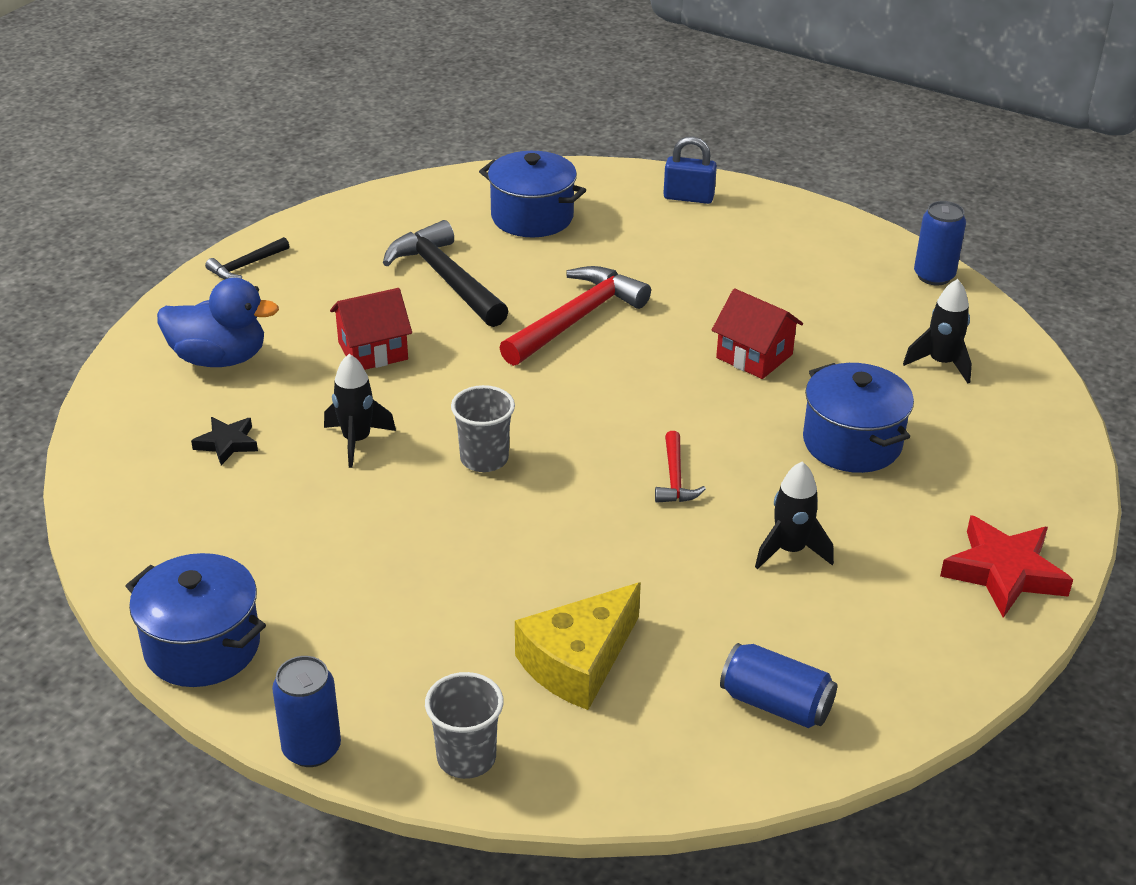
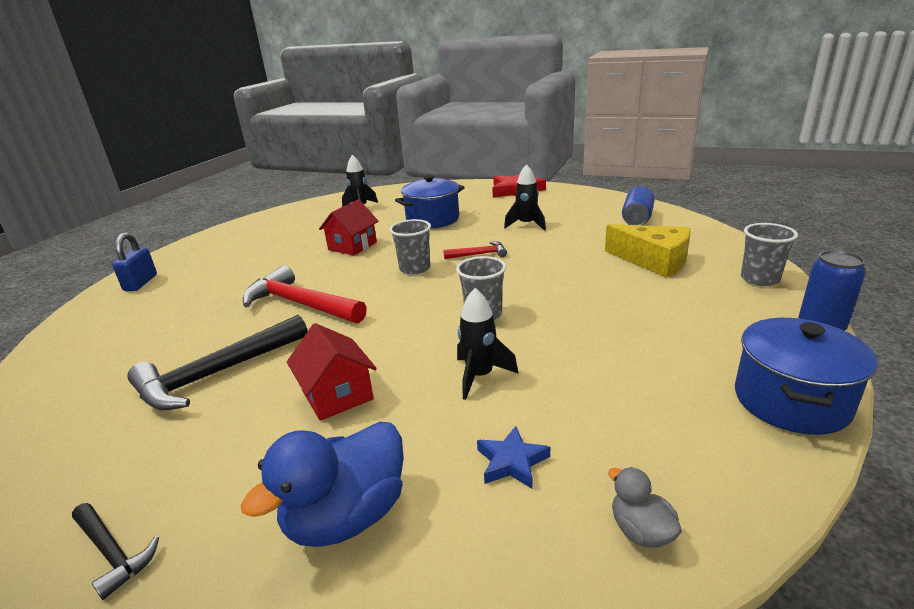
camera: 95 degrees left, 10 degrees down
blue duck [157,278,279,367] -> blue duck turned 135 degrees counterclockwise [241,422,404,547]
black star [191,417,258,465] -> blue star [477,426,550,489]
blue pot [479,151,586,237] -> none
blue can [914,201,966,285] -> none
none -> grey cup [389,219,431,275]
none -> grey duck [608,467,682,548]

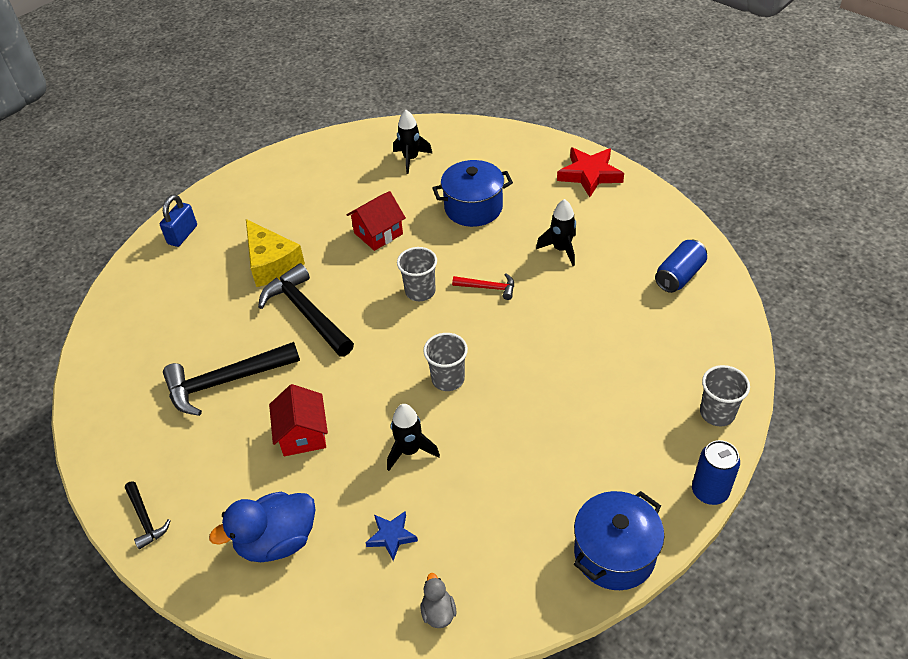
camera: 20 degrees right, 20 degrees up
red hammer [243,265,367,323] -> black hammer [258,263,354,357]
yellow cheese [605,224,691,278] -> yellow cheese moved to [246,219,305,287]

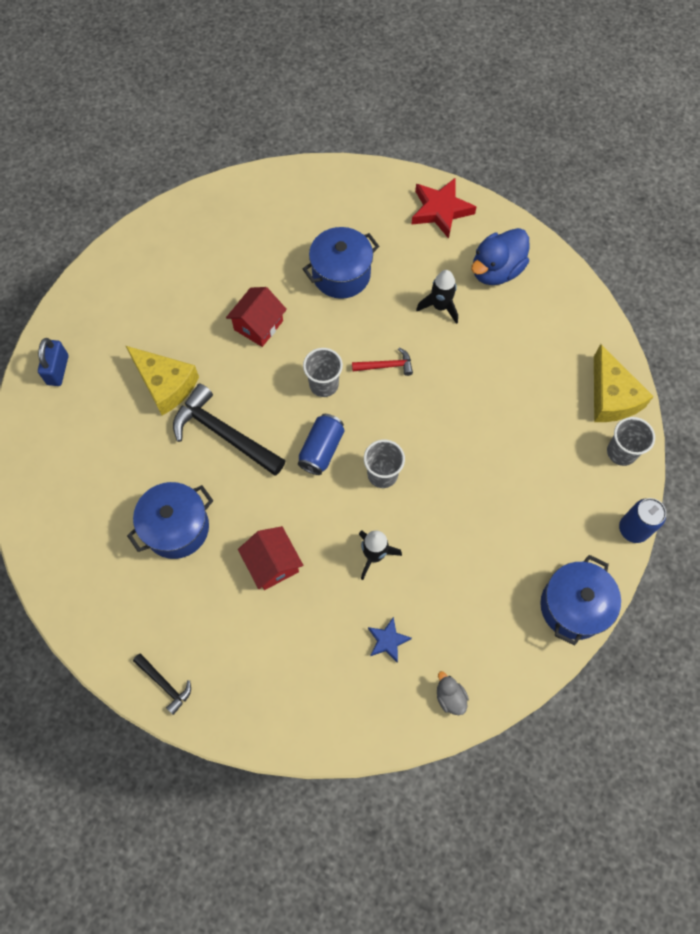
camera: 20 degrees left, 20 degrees up
black hammer [163,342,300,416] -> blue pot [127,482,213,559]
blue duck [209,492,316,562] -> blue duck moved to [471,228,529,285]
black rocket [393,110,433,174] -> none
blue can [655,240,707,293] -> blue can moved to [298,414,345,475]
none -> yellow cheese [594,344,654,422]

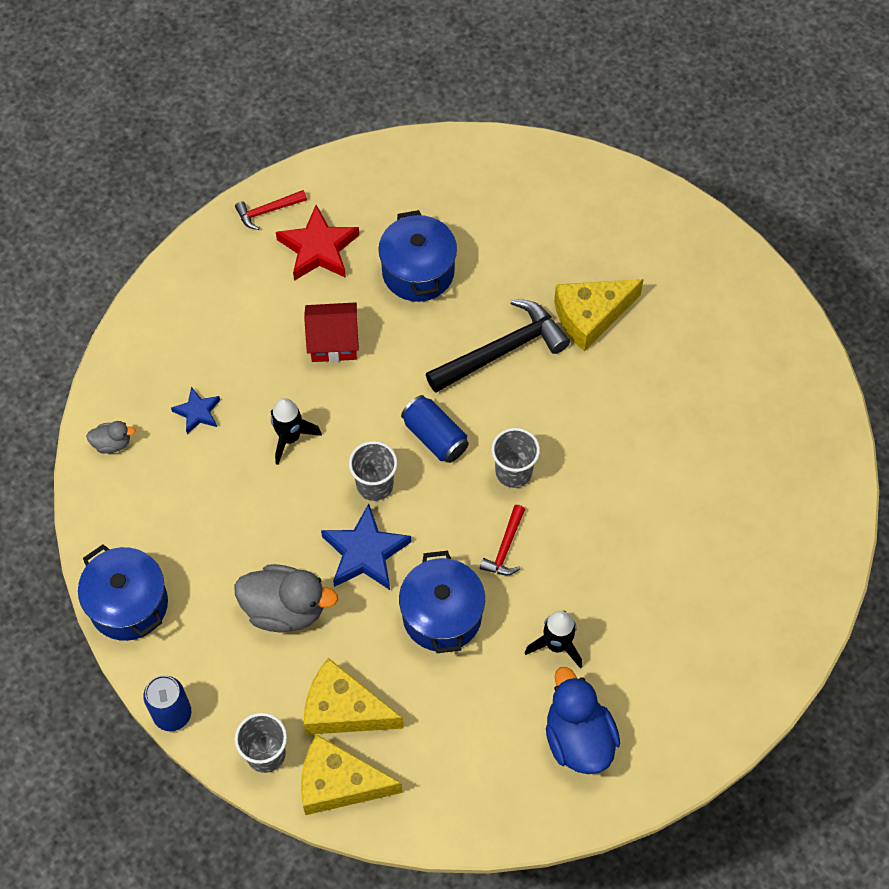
camera: 115 degrees right, 5 degrees down
blue padlock [38,338,69,386] -> none
black hammer [133,653,191,715] -> red hammer [235,190,307,230]
red house [226,287,287,347] -> none
blue pot [303,227,379,299] -> blue pot moved to [399,551,485,653]
red star [411,178,476,239] -> red star moved to [276,205,359,281]
none -> grey duck [234,564,338,632]
none -> yellow cheese [304,658,404,735]
none -> blue star [321,504,411,590]

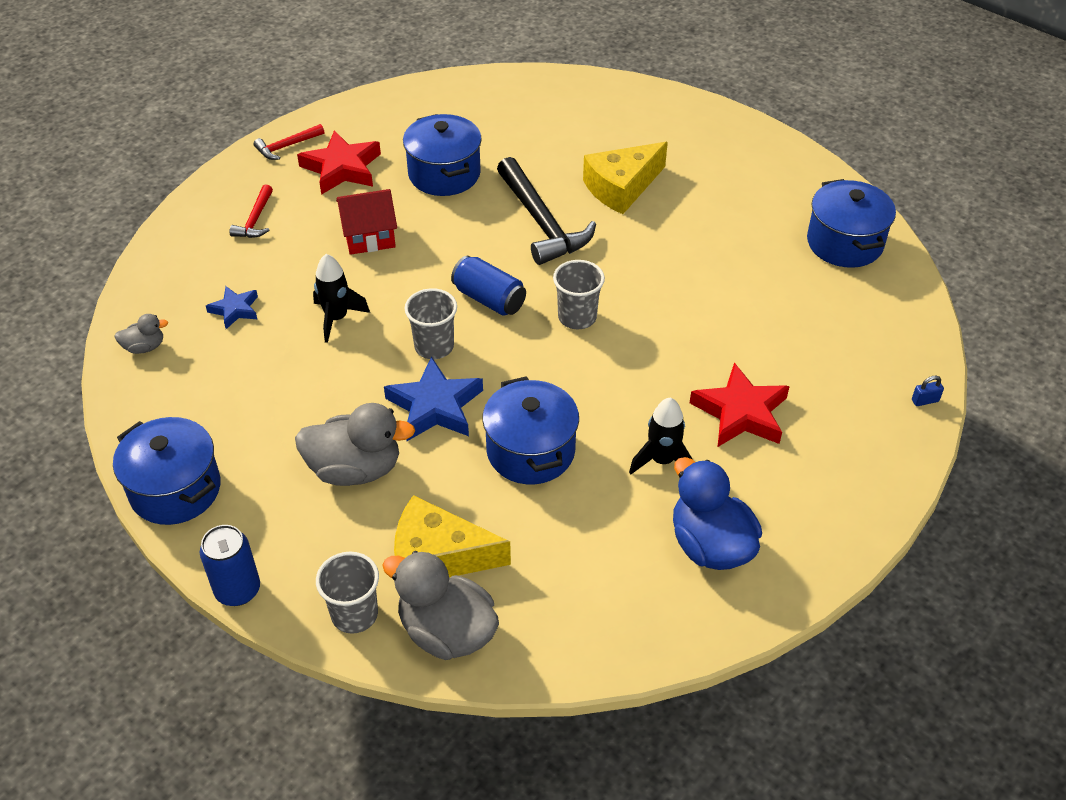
camera: 10 degrees left, 15 degrees down
yellow cheese [301,734,403,815] -> grey duck [382,551,499,660]
black hammer [426,299,570,393] -> black hammer turned 105 degrees clockwise [497,157,596,265]
red hammer [480,505,525,575] -> red hammer moved to [229,184,273,238]
none -> red star [690,362,790,447]
none -> blue pot [807,179,896,268]
none -> blue padlock [912,376,944,406]

